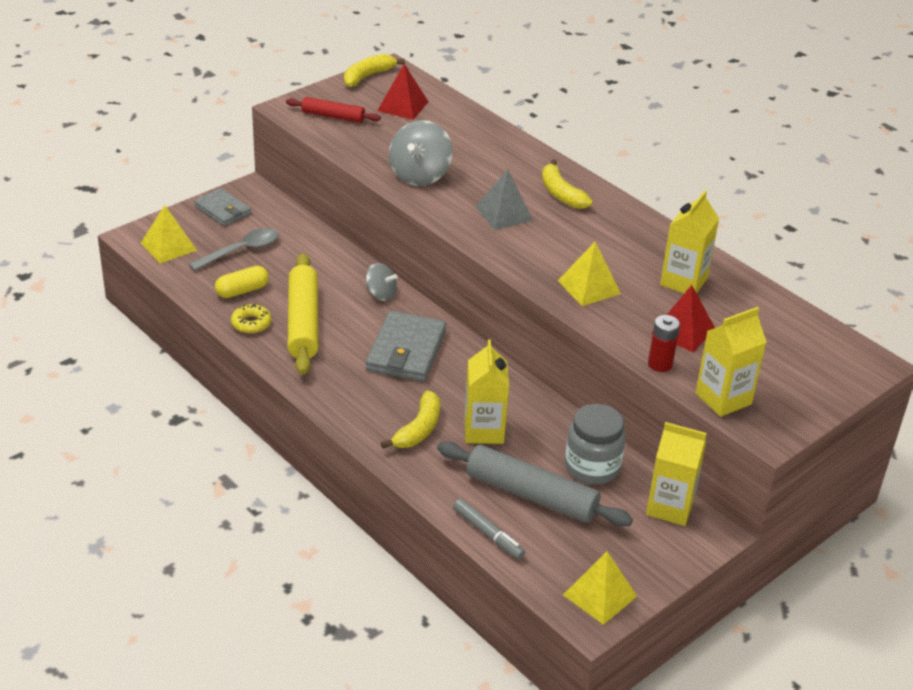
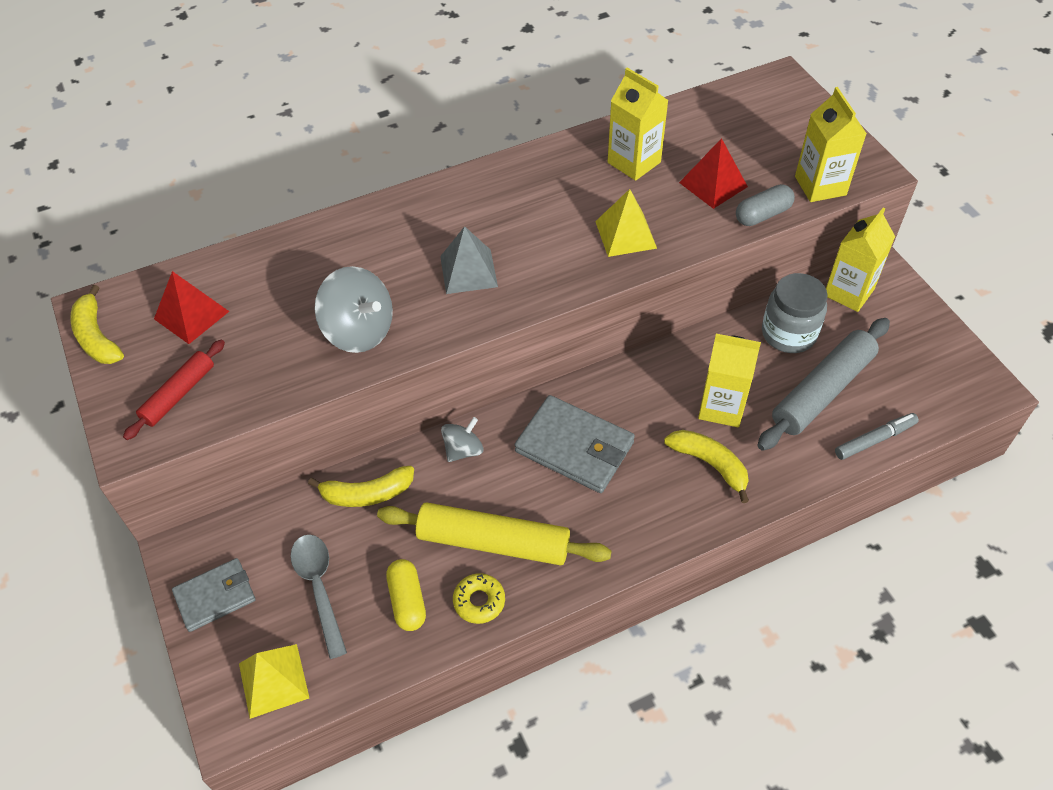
camera: 70 degrees left, 15 degrees up
yellow banana [542,159,593,209] -> yellow banana moved to [308,466,414,507]
yellow pyramid [563,551,637,625] -> none
red battery [648,315,680,372] -> grey capsule [736,184,795,226]

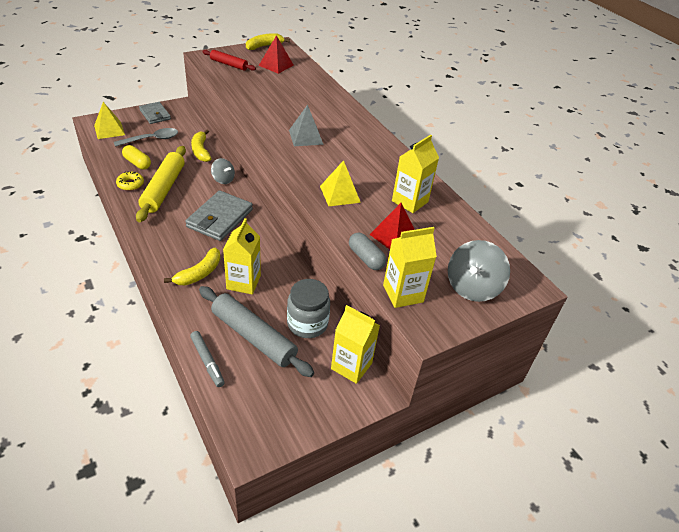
camera: 80 degrees right, 10 degrees down
grey spinning top [314,266,393,353] -> grey spinning top moved to [448,240,510,302]
yellow capsule [386,559,426,631] -> yellow capsule turned 60 degrees clockwise [122,145,151,169]

